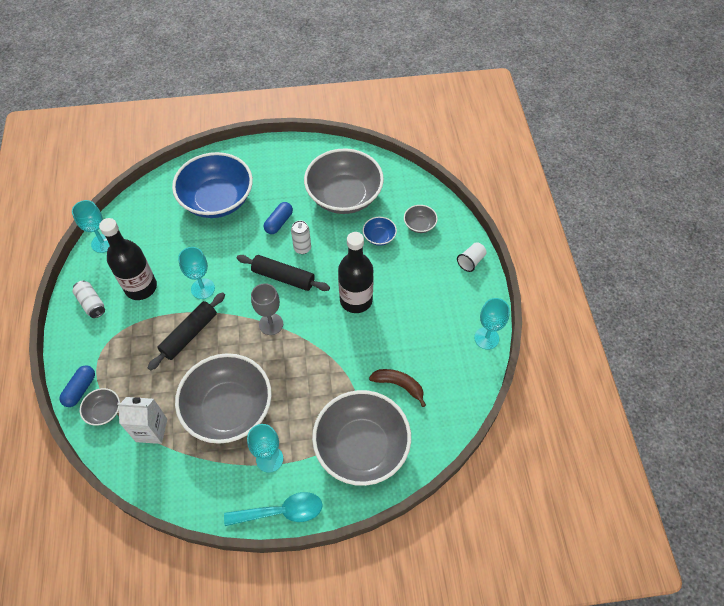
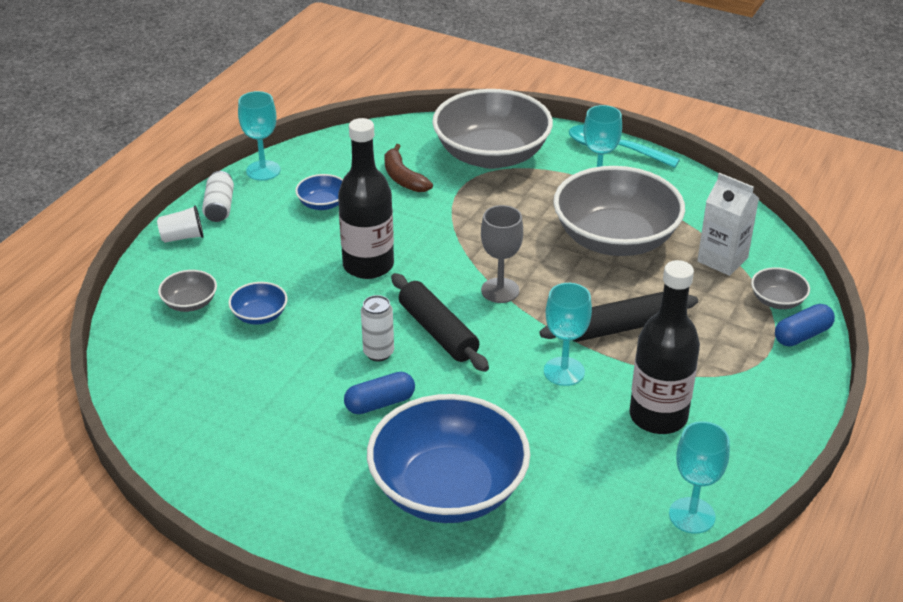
camera: 145 degrees left, 20 degrees down
white can [72,281,105,318] -> white can moved to [202,171,234,222]
grey bowl [304,149,384,214] -> none
none -> blue bowl [295,174,343,210]

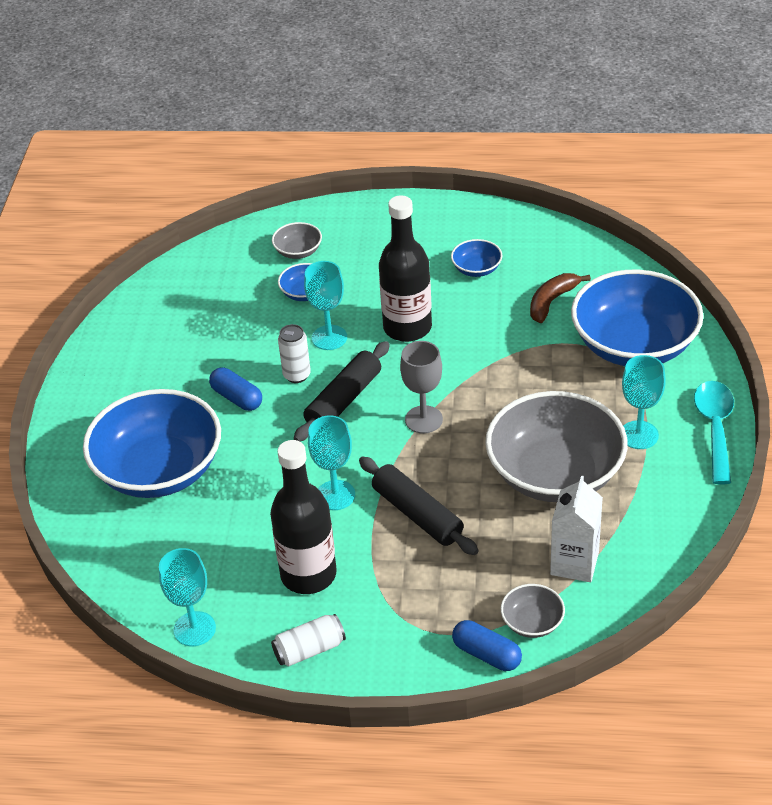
camera: 70 degrees right, 5 degrees up
white cup [157,205,204,243] -> none
white can [202,171,234,222] -> white can moved to [271,614,346,666]
turquoise goblet [238,91,280,181] -> turquoise goblet moved to [304,261,347,350]
grey bowl [432,89,553,169] -> blue bowl [571,270,704,366]

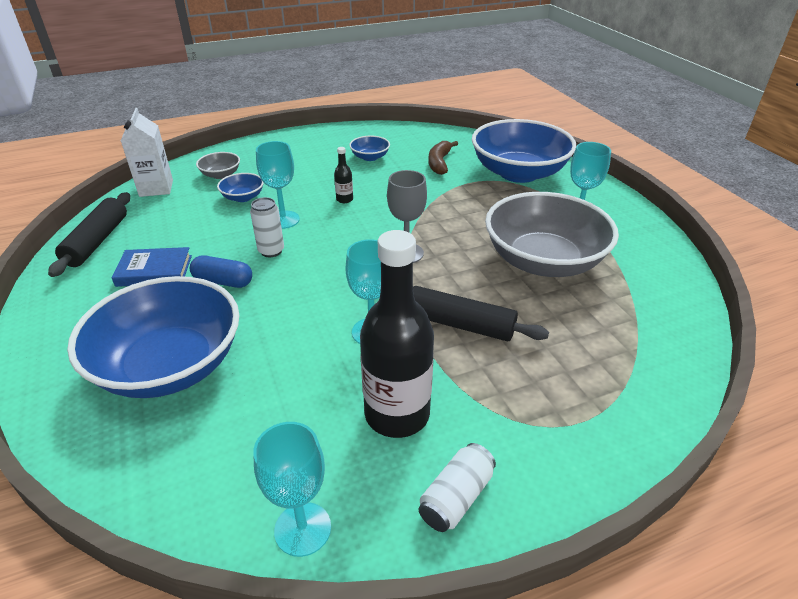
camera: 30 degrees left, 5 degrees down
black rolling pin [294,341,390,441] -> black rolling pin moved to [48,192,130,277]
black bottle [379,196,432,342] -> black bottle [334,147,353,203], size x0.41
blue capsule [452,620,522,671] -> none
grey bowl [501,584,565,638] -> none
white carton [550,475,603,582] -> white carton moved to [121,108,173,197]
turquoise spoon [694,381,734,484] -> none
none -> blue book [111,247,192,287]

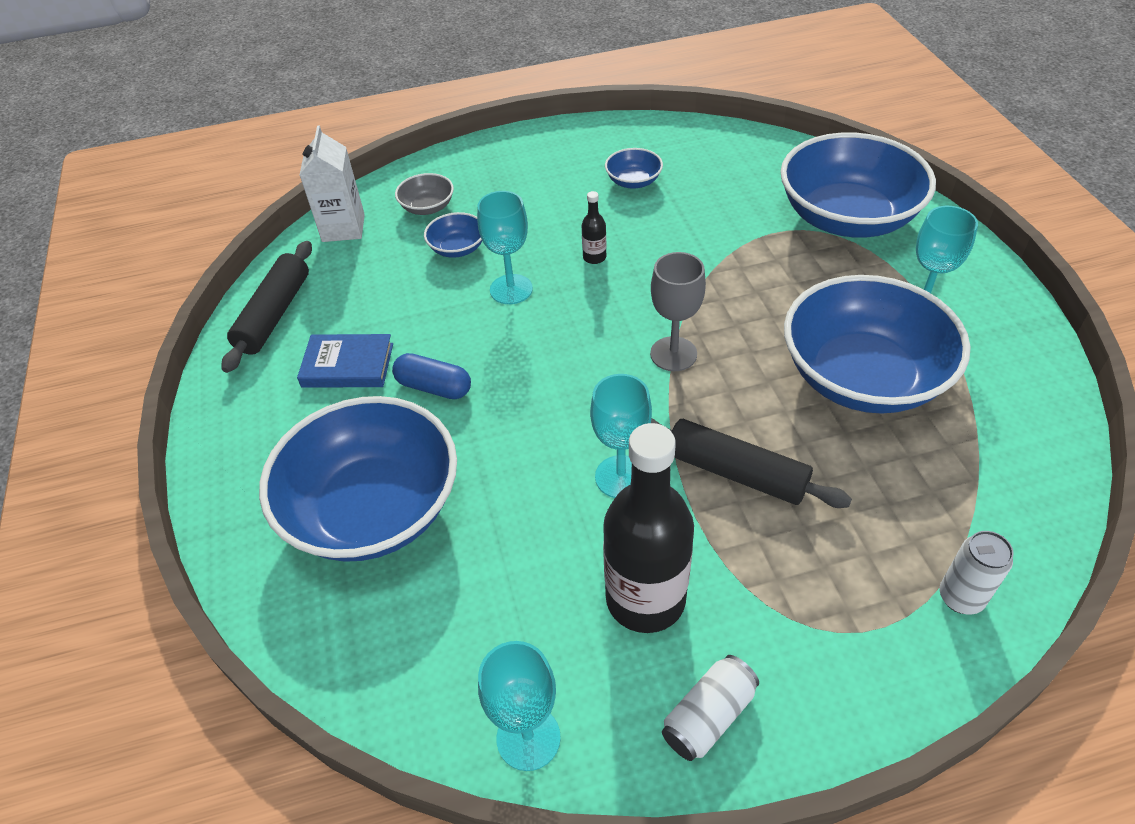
camera: 10 degrees right, 10 degrees up
white can [250,197,284,257] -> white can moved to [940,531,1014,614]
brown banana [428,141,458,175] -> none
grey bowl [485,192,619,277] -> blue bowl [784,275,971,414]

